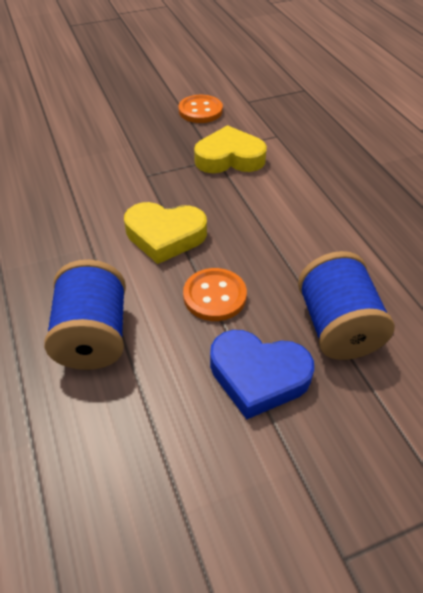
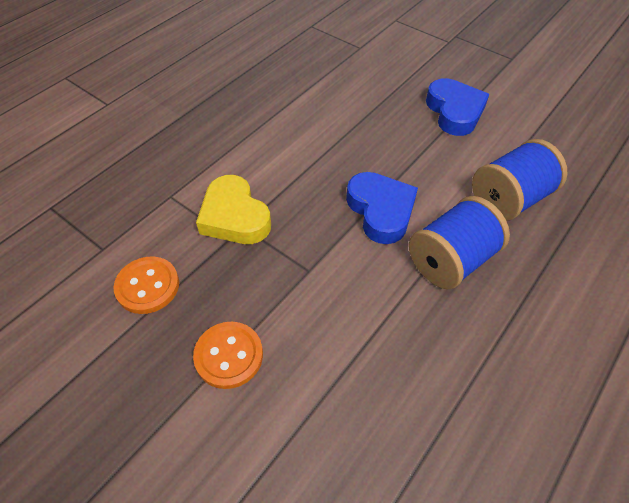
camera: 120 degrees left, 5 degrees up
yellow heart [124,202,207,264] -> blue heart [346,172,418,244]
orange button [183,268,247,321] -> orange button moved to [193,322,263,389]
blue spool [298,251,394,360] -> blue spool moved to [409,196,510,289]

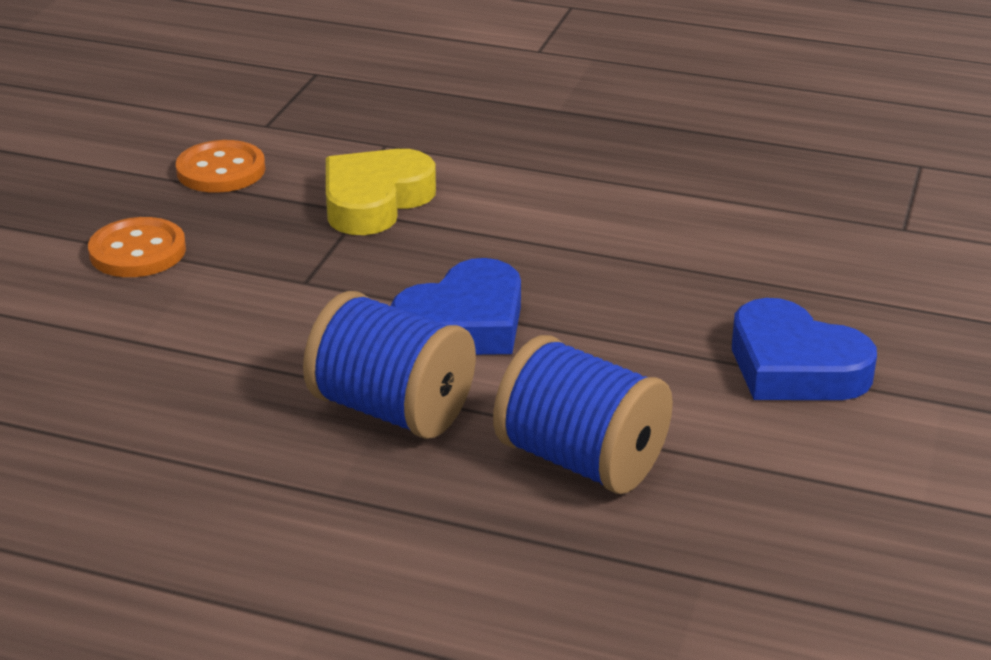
camera: 70 degrees right, 20 degrees down
blue heart [426,78,489,136] -> blue heart turned 75 degrees clockwise [732,298,877,400]

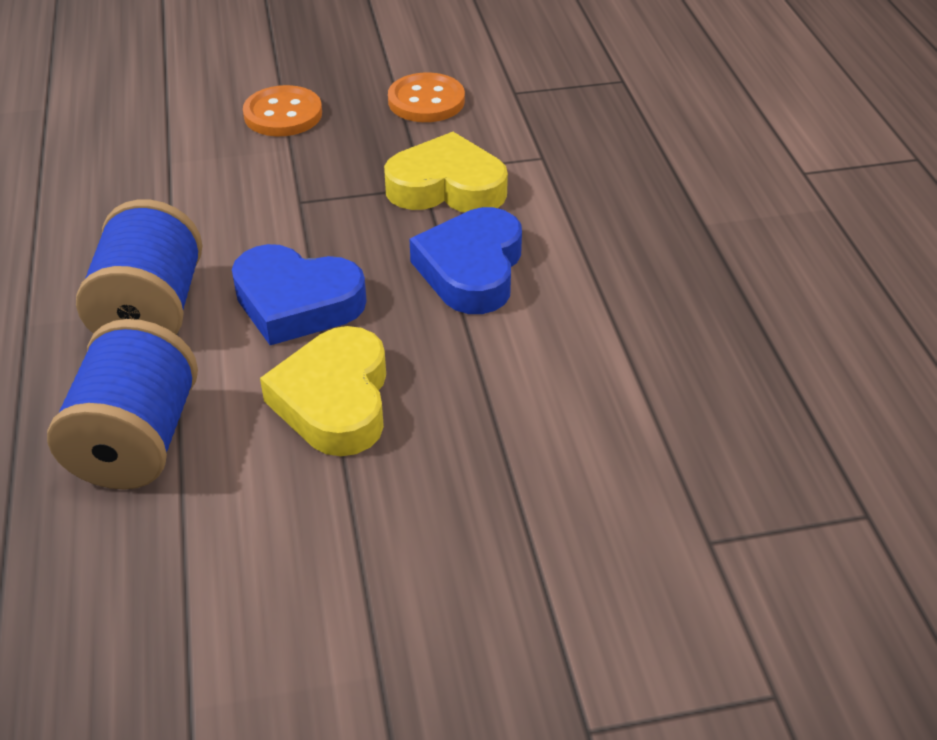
camera: 60 degrees right, 10 degrees up
blue heart [732,298,877,400] -> blue heart moved to [410,207,522,314]
none -> yellow heart [260,326,386,456]

